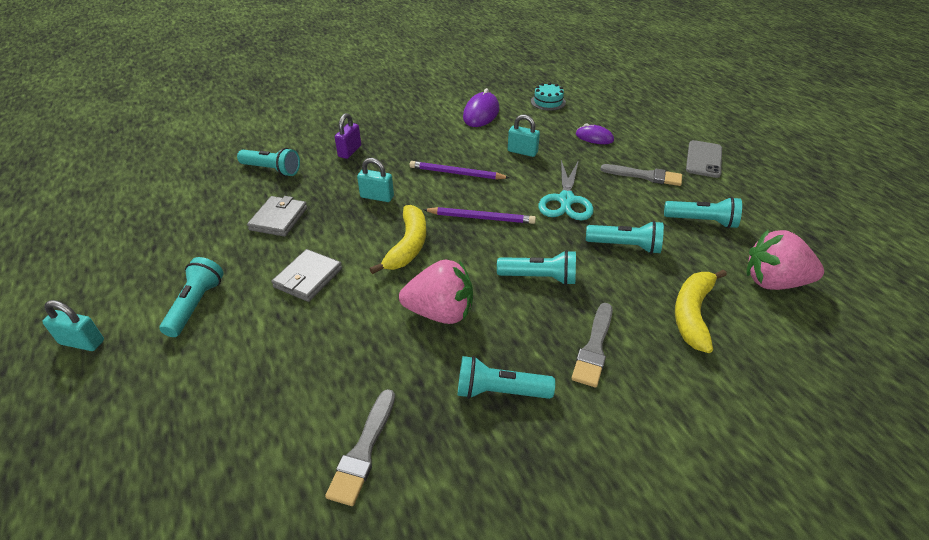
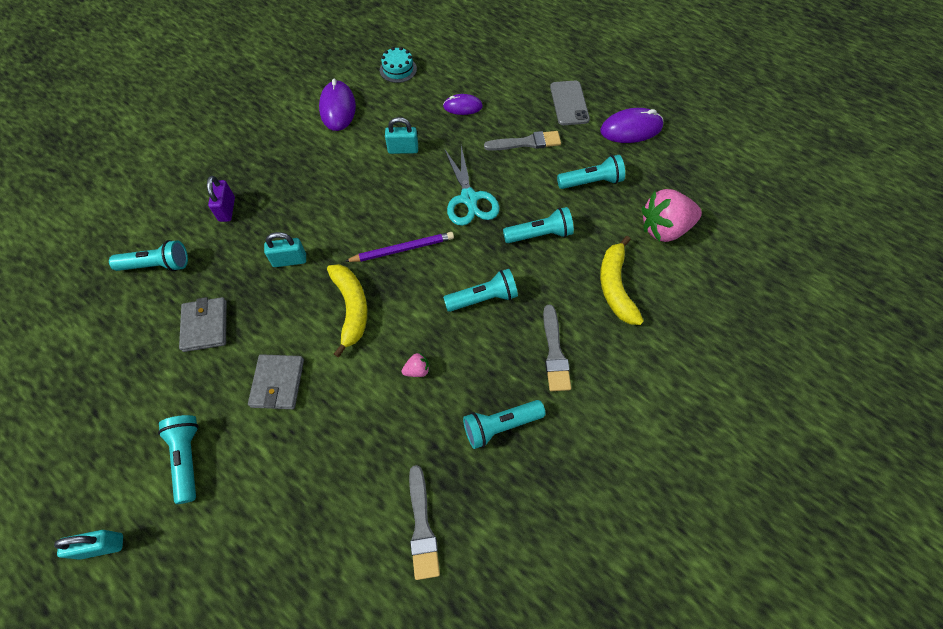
camera: 25 degrees left, 20 degrees up
pink strawberry [399,260,473,324] -> pink strawberry [402,353,430,377], size x0.42
purple pencil [410,161,510,179] -> none
none -> purple mouse [600,108,663,143]

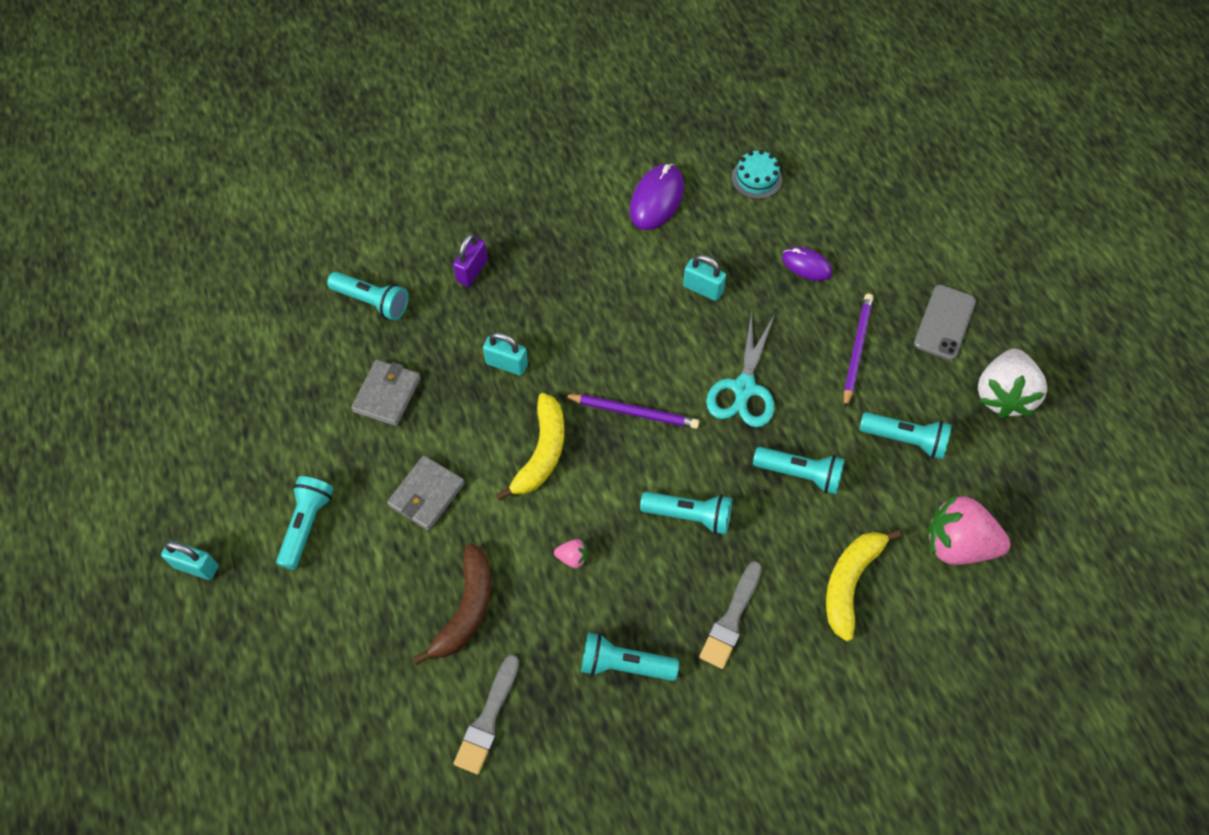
camera: 30 degrees right, 0 degrees up
grey brush [484,131,561,151] -> purple pencil [844,294,874,408]
purple mouse [600,108,663,143] -> white strawberry [978,349,1047,418]
none -> brown banana [413,543,491,665]

